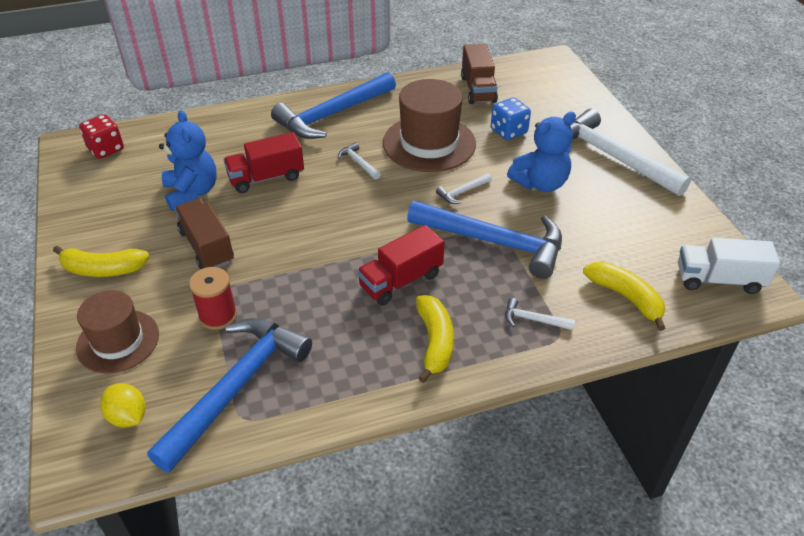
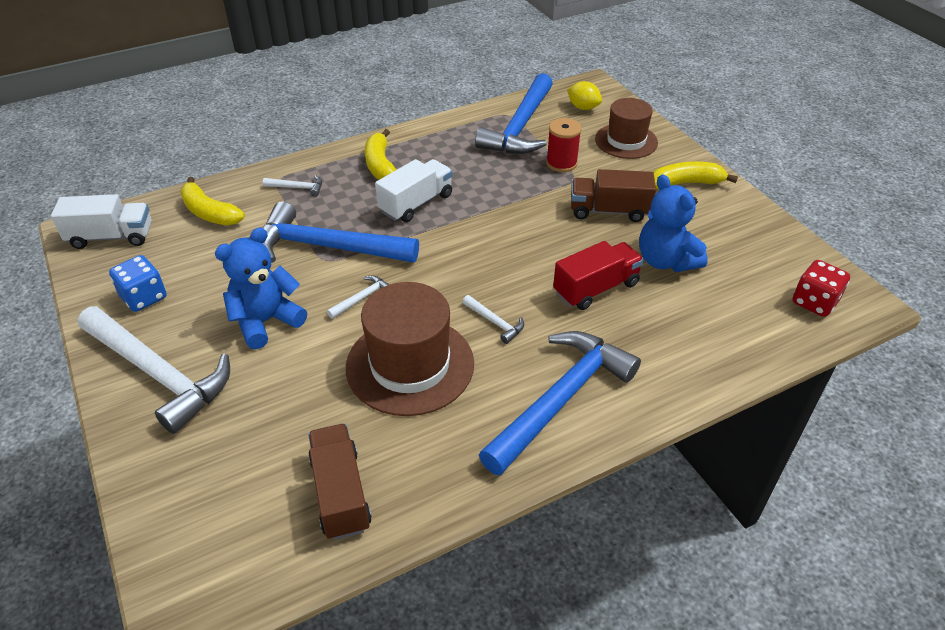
camera: 170 degrees right, 0 degrees up
brown truck [175,198,234,269] -> brown truck turned 135 degrees clockwise [571,169,656,222]
red truck [357,225,444,305] -> white truck [375,159,453,222]
blue dice [491,98,531,140] -> blue dice moved to [109,255,167,312]

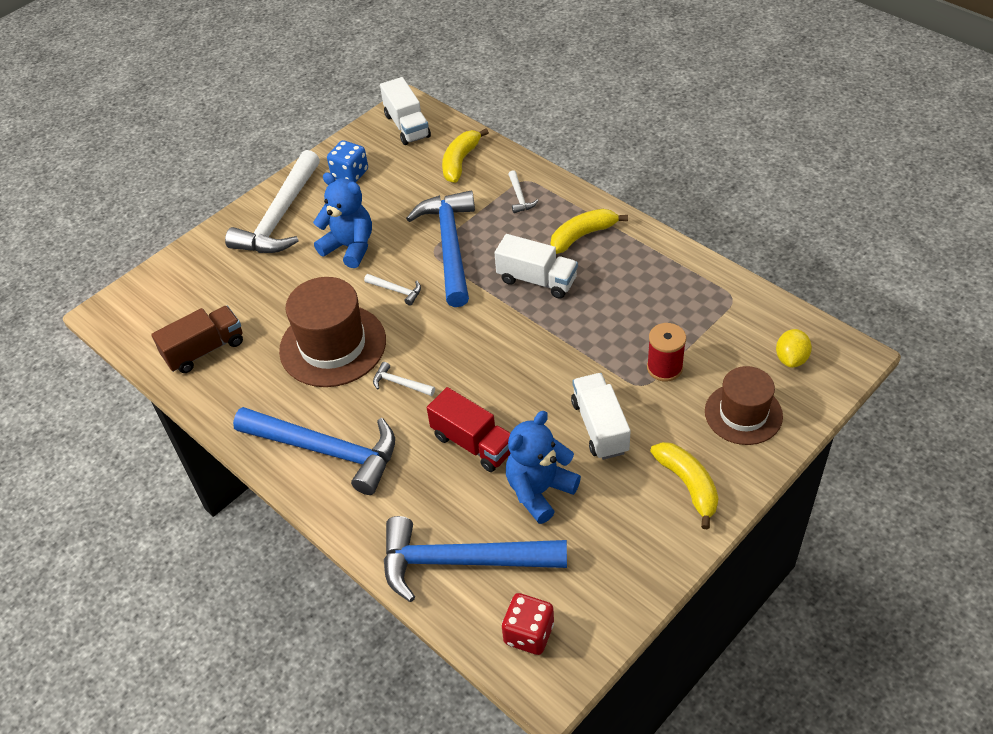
camera: 75 degrees right, 5 degrees up
white hammer [463,295,524,344] -> white hammer turned 90 degrees clockwise [373,362,435,396]
blue hammer [475,73,553,154] -> blue hammer moved to [384,516,567,602]
brown truck [571,169,656,222] -> white truck [571,373,630,460]

